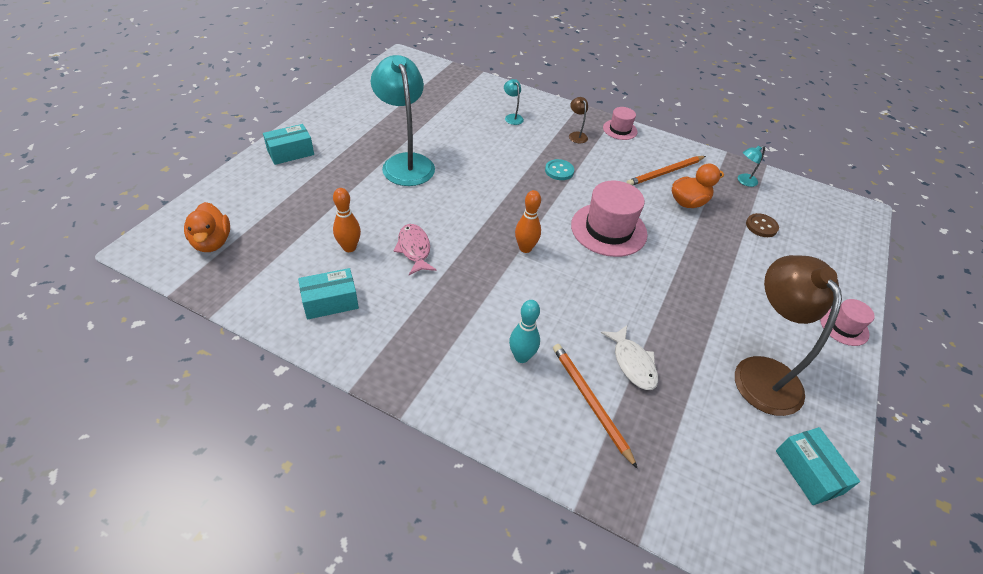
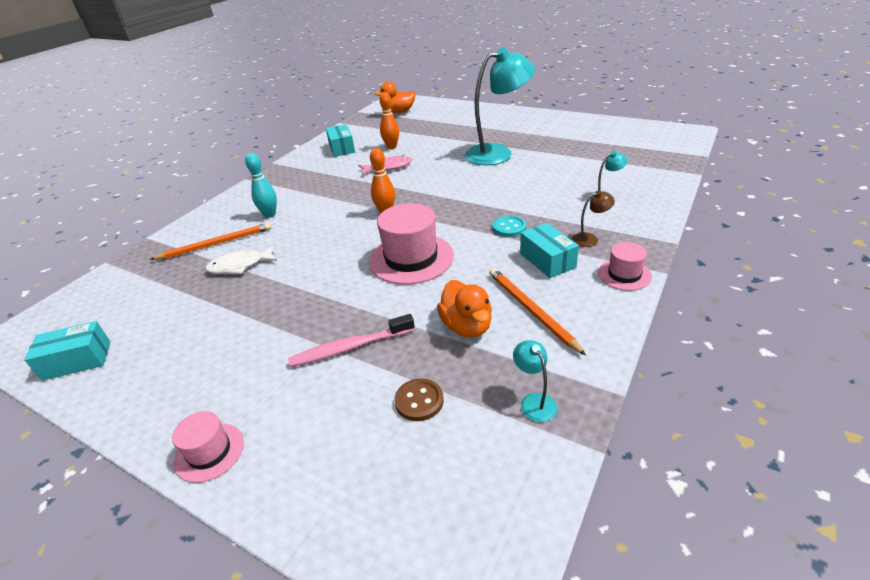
camera: 100 degrees right, 10 degrees down
turquoise box [263,124,314,165] -> turquoise box moved to [520,223,579,278]
brown lamp [735,255,842,416] -> none
none -> pink toothbrush [288,314,415,367]

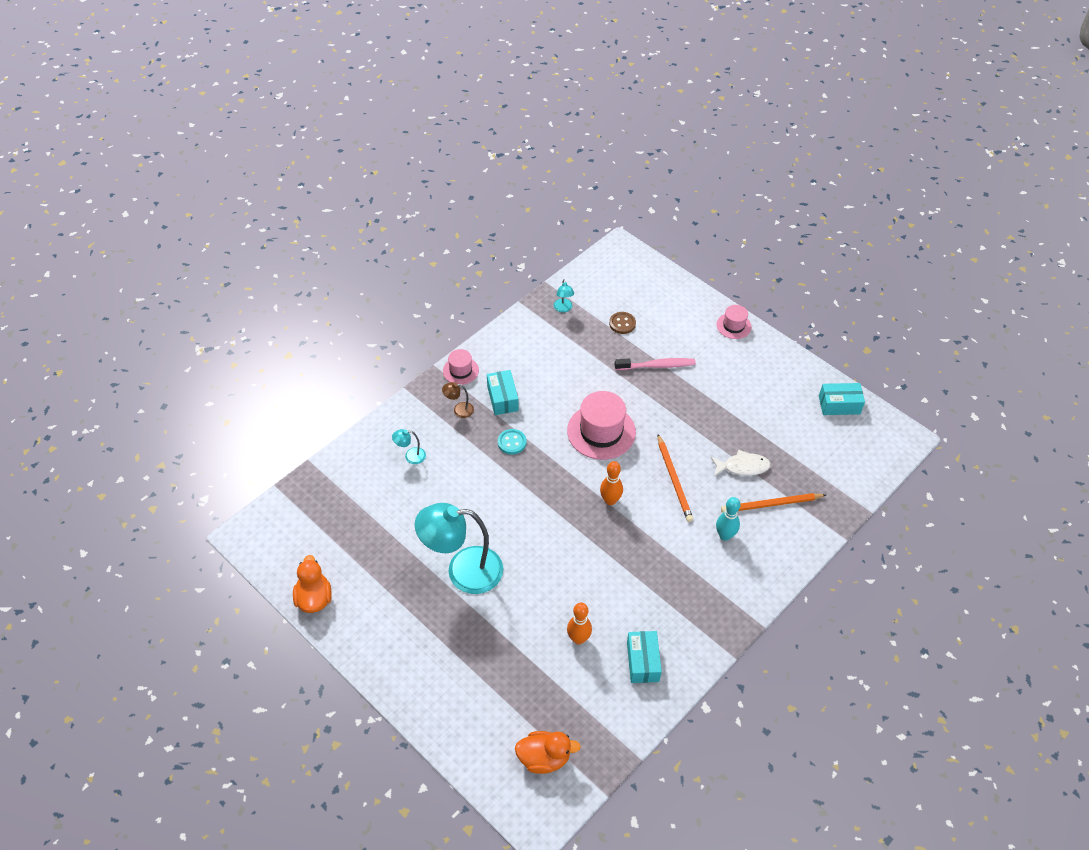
camera: 170 degrees left, 15 degrees up
pink fish [358,155,412,175] -> none
orange duck [437,280,492,338] -> orange duck moved to [293,555,332,613]
orange pencil [489,268,586,356] -> orange pencil moved to [658,434,693,522]

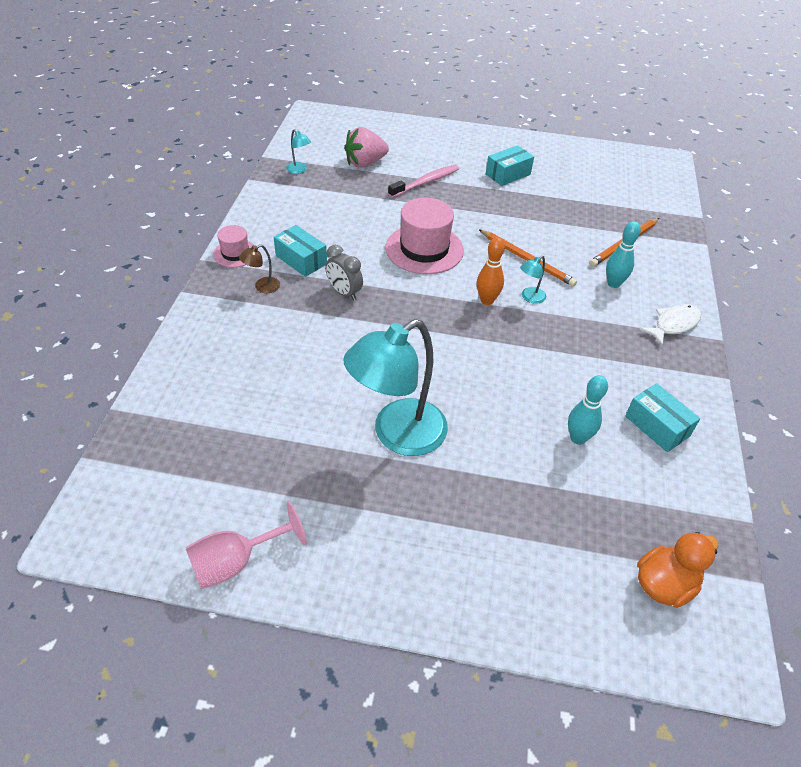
camera: 35 degrees left, 5 degrees down
orange duck [293,555,332,613] -> pink goblet [185,502,307,589]
turquoise lamp [392,429,426,464] -> turquoise lamp moved to [520,256,546,304]
turquoise button [498,429,526,455] -> grey clock [325,245,363,301]
orange bowling pin [567,603,592,644] -> turquoise bowling pin [568,375,608,445]
brown button [609,312,636,334] -> pink strawberry [344,127,389,168]
white fish [711,450,771,477] -> white fish moved to [639,304,701,346]
pink hat [716,305,752,339] -> none
turquoise box [819,383,865,415] -> turquoise box moved to [486,145,534,186]

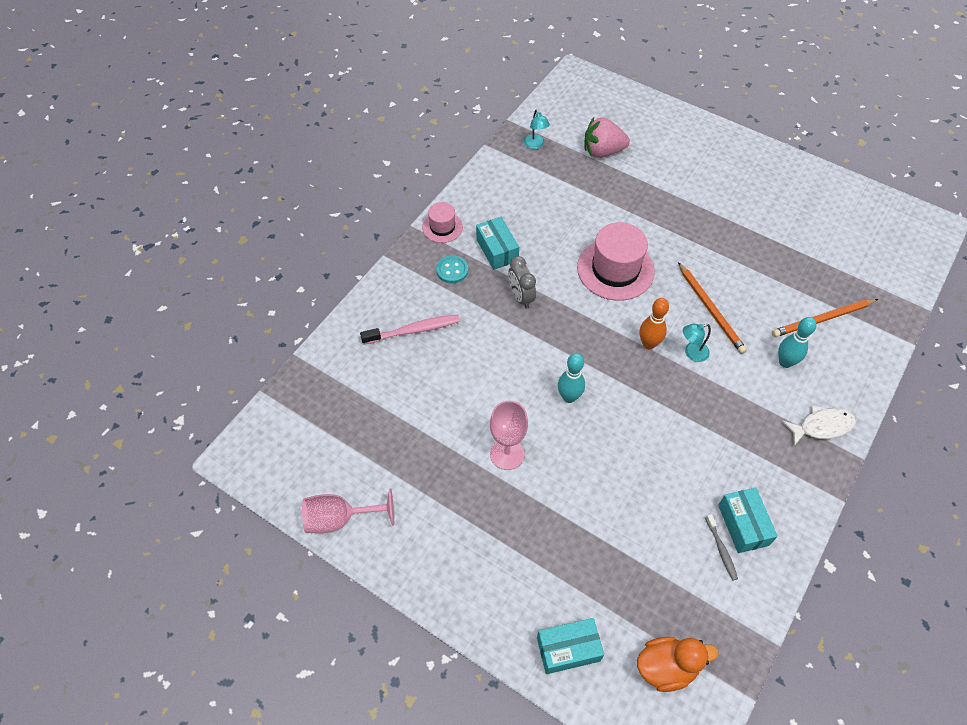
camera: 25 degrees right, 10 degrees up
brown lamp [239,244,280,293] -> turquoise button [436,255,468,283]
turquoise lamp [343,319,448,456] -> pink goblet [490,401,528,470]
pink toothbrush [388,165,459,198] -> pink toothbrush moved to [360,315,460,345]
turquoise box [486,145,534,186] -> turquoise box moved to [537,618,604,674]
turquoise bowling pin [568,375,608,445] -> turquoise bowling pin moved to [558,353,585,403]
none -> grey toothbrush [705,514,738,581]

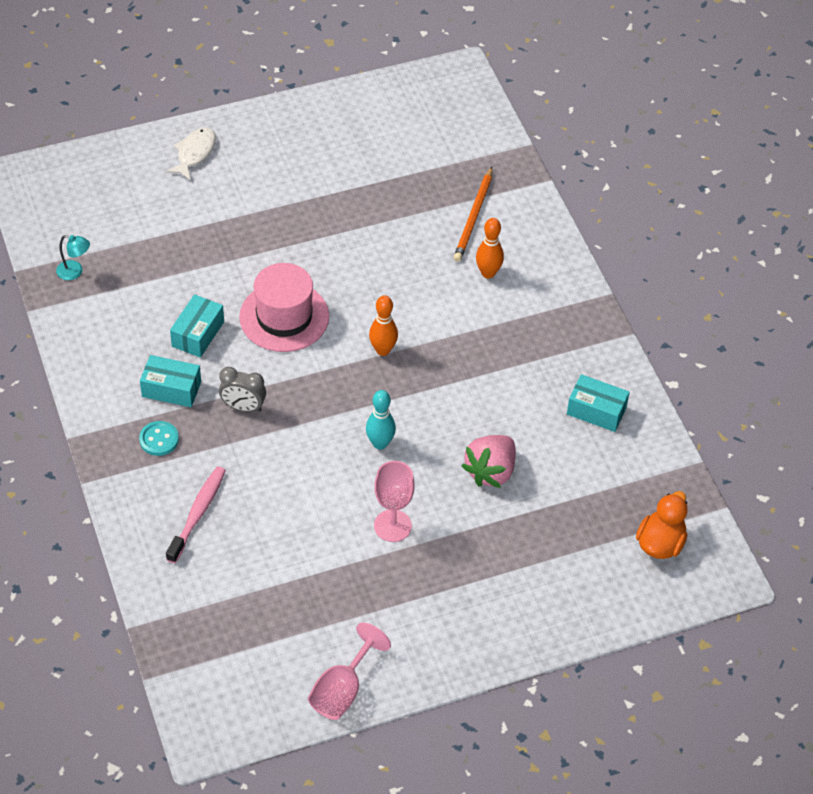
camera: 55 degrees left, 5 degrees down
pink hat [422,202,463,243] -> none
turquoise box [537,618,604,674] -> turquoise box moved to [170,294,224,358]
pink strawberry [584,117,630,158] -> pink strawberry moved to [462,435,516,488]
orange pencil [678,262,747,354] -> none
turquoise lamp [683,324,711,362] -> none
grey toothbrush [705,514,738,581] -> none
turquoise bowling pin [778,317,816,368] -> orange bowling pin [476,218,504,279]
white fish [782,405,856,446] -> white fish moved to [165,127,216,181]

